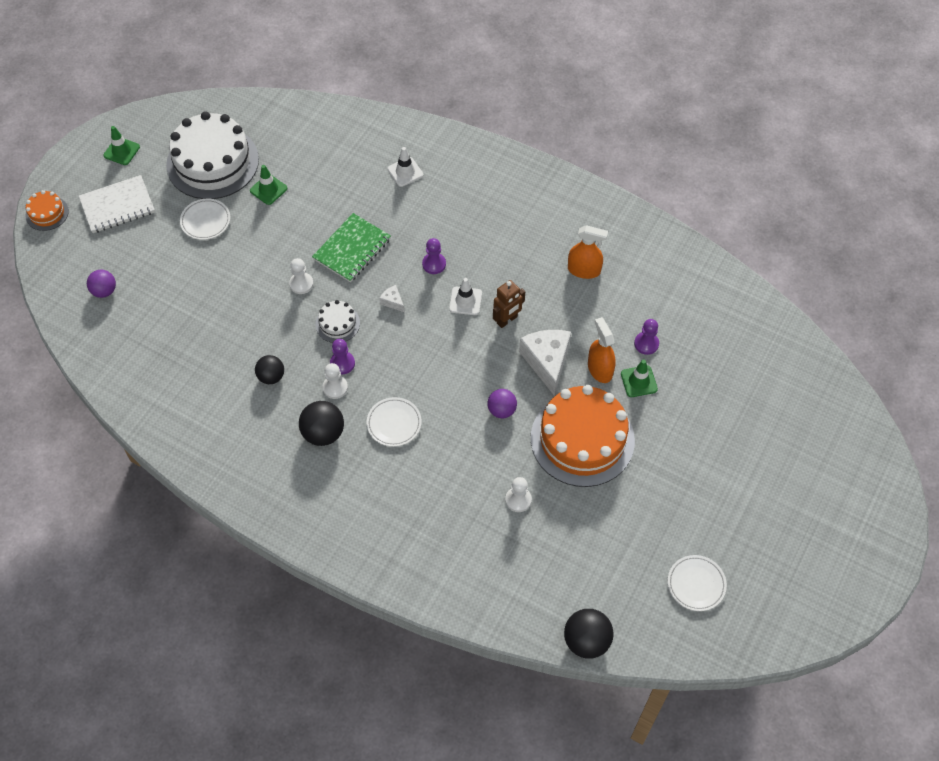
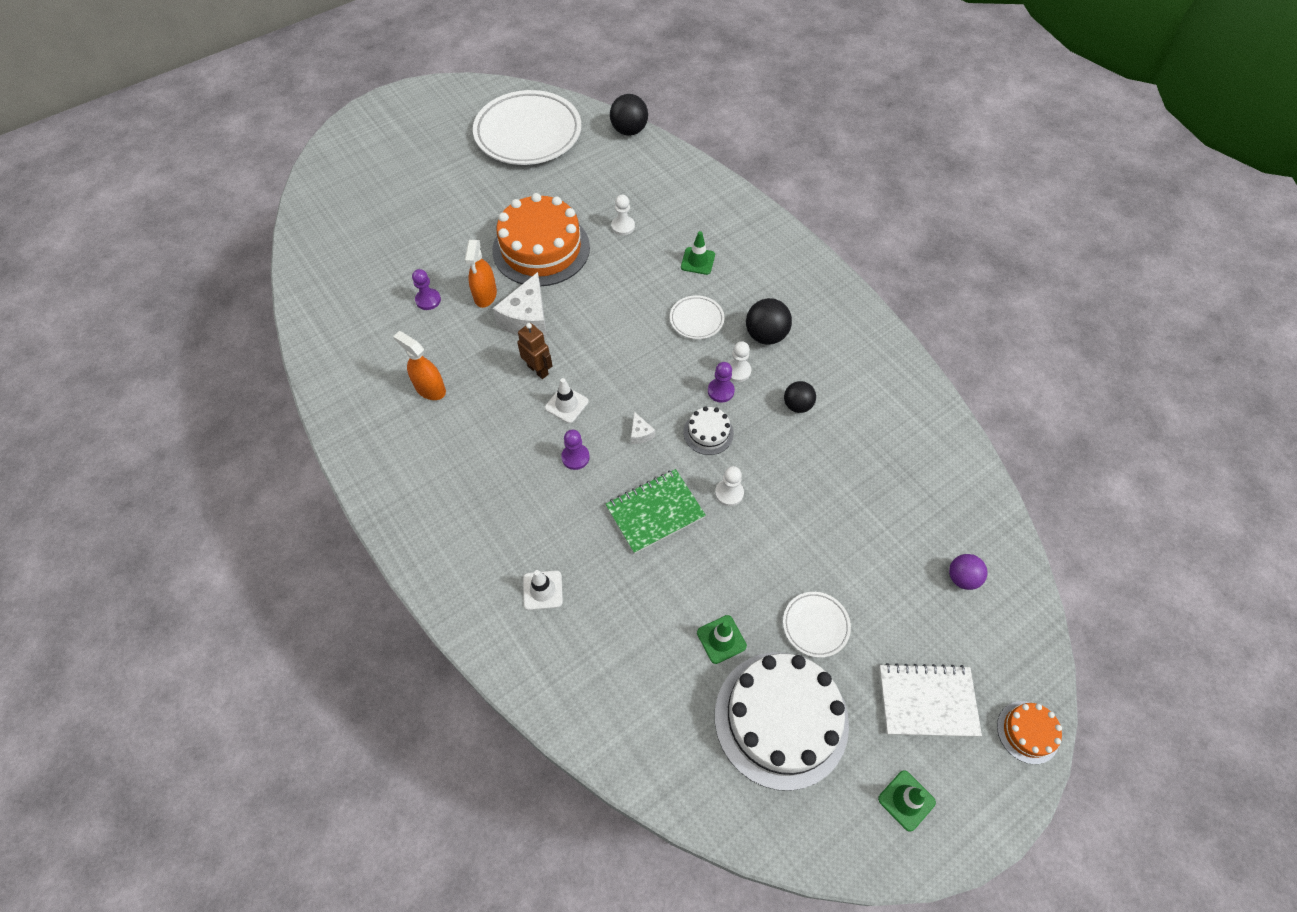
camera: 155 degrees left, 0 degrees up
purple ball [487,389,517,418] -> none
brown robot [493,280,525,328] -> brown robot turned 60 degrees clockwise [517,323,552,379]
green traffic cone [621,360,658,397] -> green traffic cone moved to [681,231,715,275]
white plate [668,555,727,611] -> white plate [473,90,581,165], size x2.29

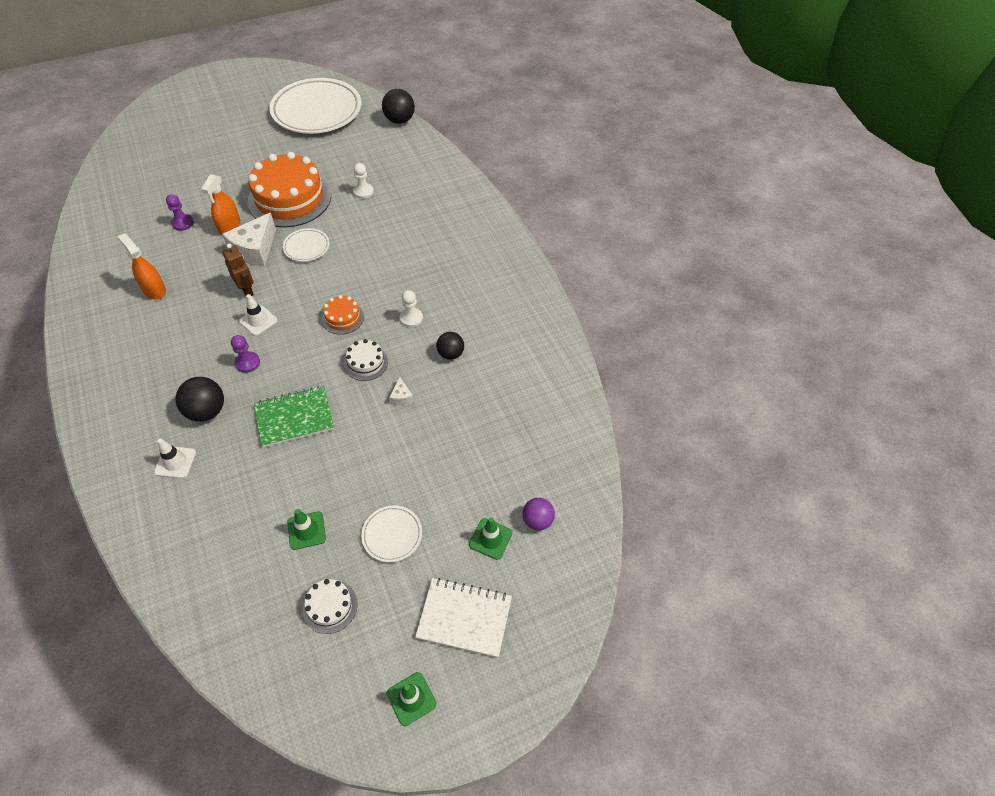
camera: 10 degrees right, 5 degrees down
white cheese [631,412,655,444] -> white cheese moved to [389,376,414,405]
white plate [670,295,724,339] -> white plate moved to [283,228,330,262]
green traffic cone [681,231,715,275] -> green traffic cone moved to [469,518,512,560]
purple pawn [708,362,735,402] -> none
white pawn [715,466,744,506] -> none
white cake [715,652,849,791] -> white cake [303,579,358,634], size x0.45
black ball [746,298,792,345] -> black ball moved to [175,377,224,422]
orange cake [997,701,1062,764] -> orange cake moved to [322,295,364,335]

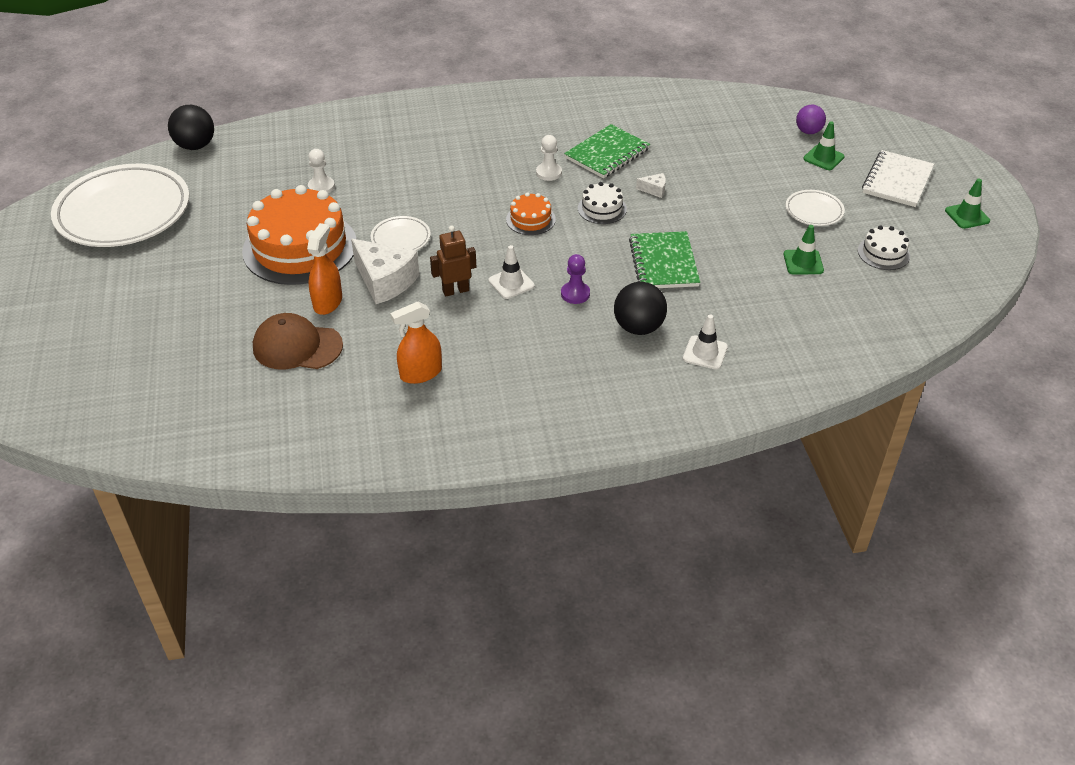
camera: 75 degrees left, 10 degrees down
purple pawn [166,194,194,231] -> brown cap [253,313,343,369]
orange spray bottle [201,174,240,235] -> orange spray bottle turned 105 degrees counterclockwise [307,223,342,315]
black ball [436,332,464,360] -> green notebook [564,124,650,178]

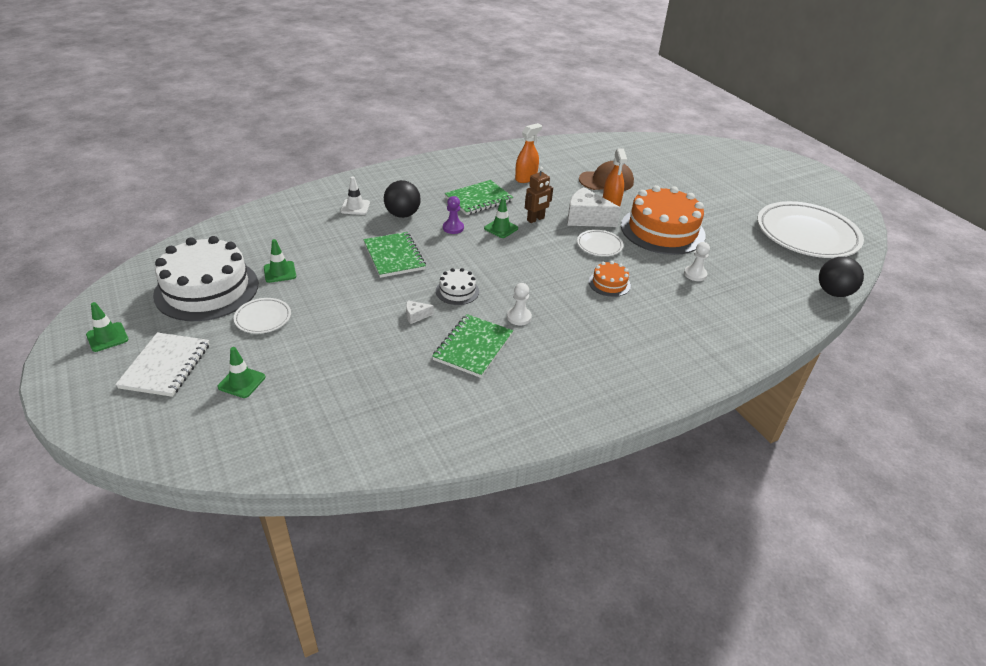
camera: 160 degrees right, 5 degrees down
white traffic cone [488,245,535,299] -> green traffic cone [484,198,518,238]
orange cake [506,192,556,235] -> orange cake moved to [589,261,631,297]
purple ball [796,105,826,134] -> none
white cake [858,225,910,270] -> white cake [153,236,258,321], size x2.22
none -> green notebook [445,180,513,215]

